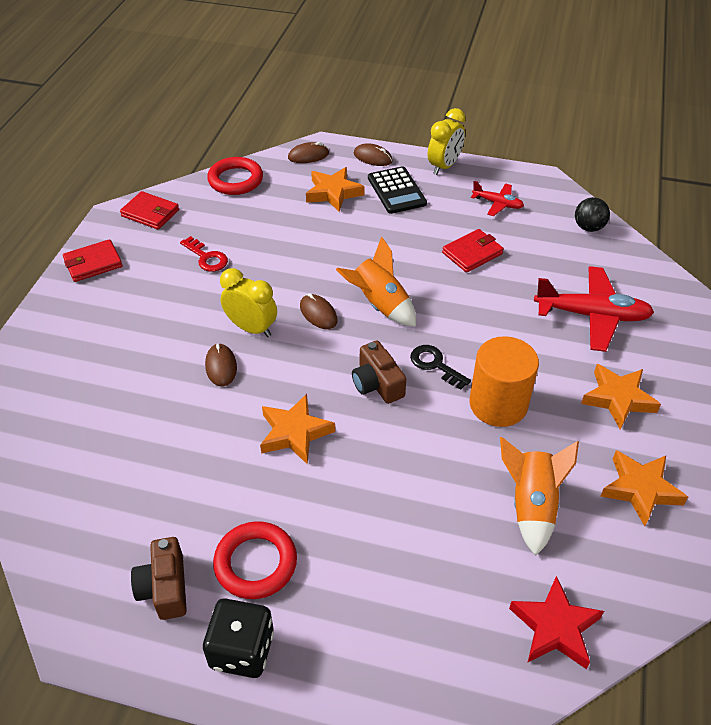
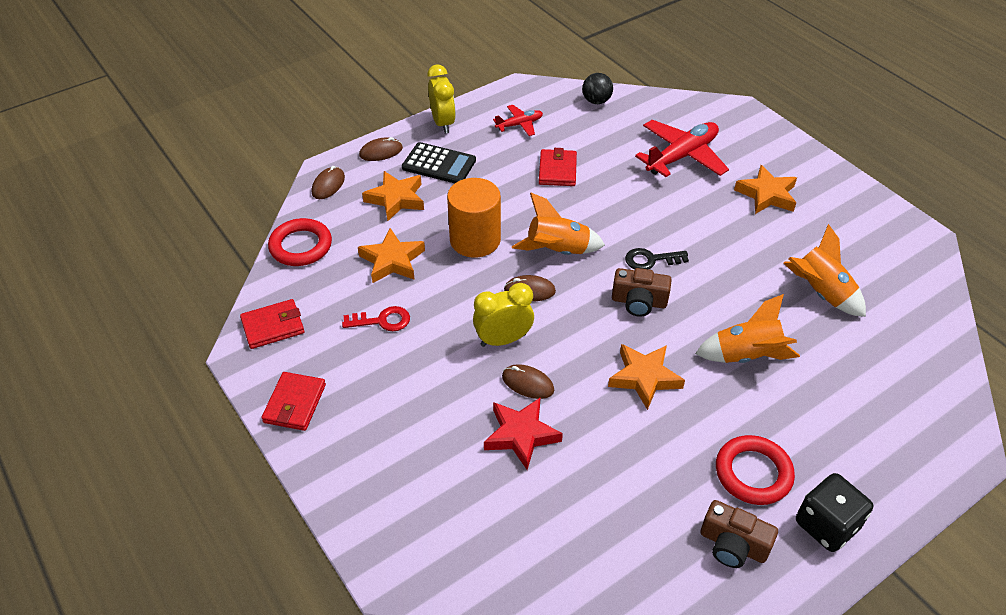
camera: 50 degrees left, 0 degrees up
orange cylinder [469,336,539,427] -> orange cylinder moved to [447,178,501,258]
red star [509,576,604,669] -> red star moved to [484,398,563,470]
orange star [600,450,688,526] -> orange star moved to [358,228,425,283]
none -> orange rocket [695,294,800,363]

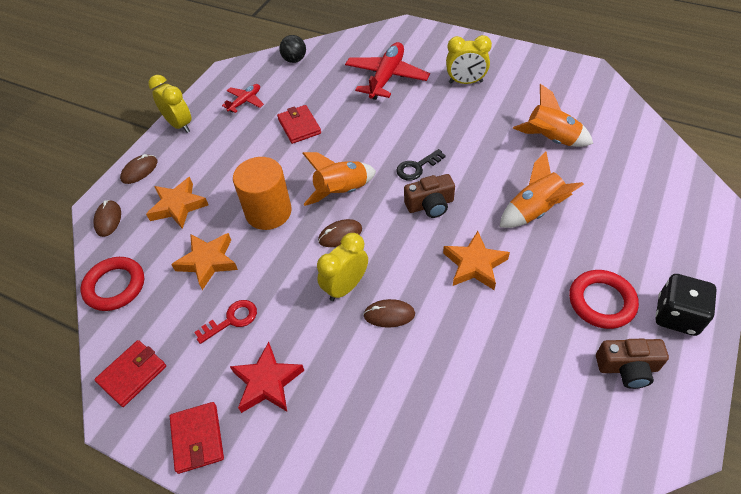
camera: 25 degrees left, 5 degrees up
black calculator [402,142,476,183] -> none
red star [484,398,563,470] -> red star moved to [230,342,304,413]
orange star [734,165,797,214] -> yellow clock [446,35,492,84]

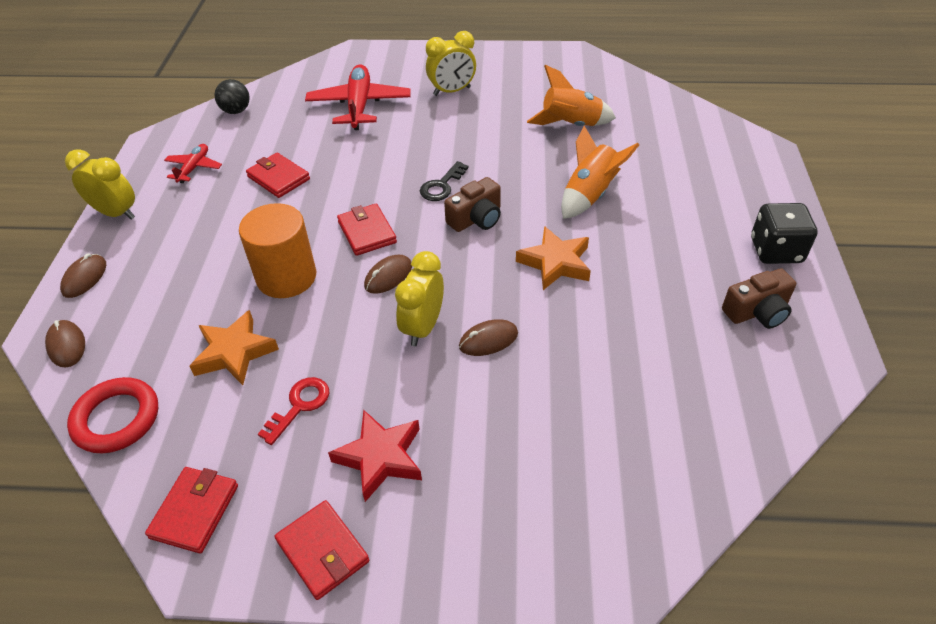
camera: 25 degrees left, 5 degrees down
orange star [146,177,208,229] -> none
orange rocket [302,152,376,206] -> red wallet [337,204,397,256]
red ring [569,270,639,329] -> none

